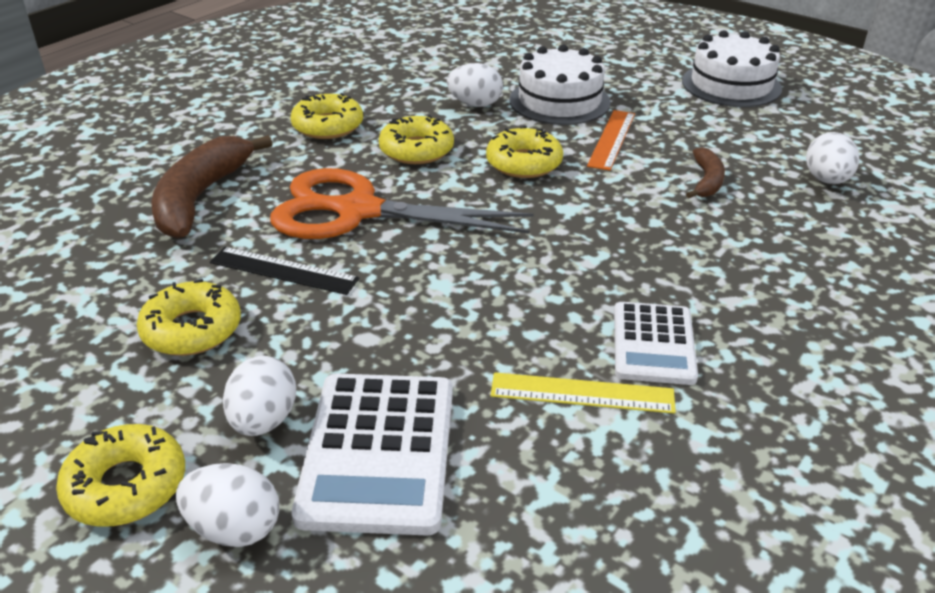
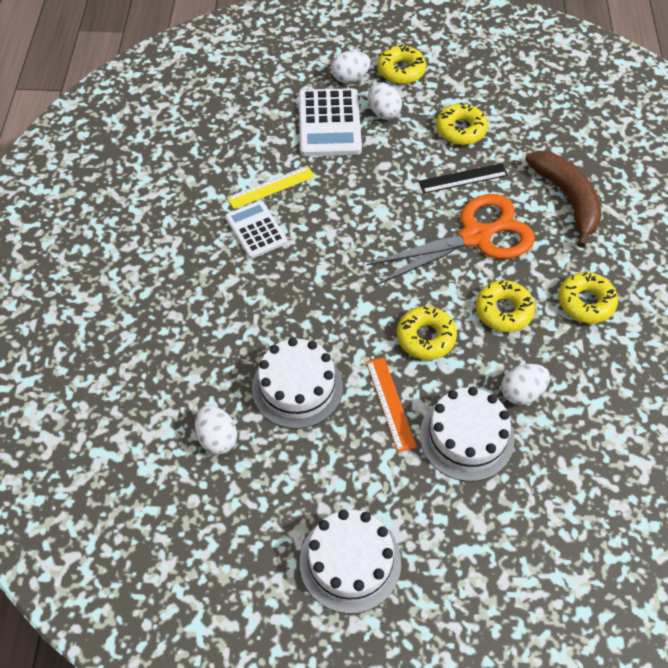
camera: 145 degrees right, 20 degrees up
white calculator [291,373,453,536] -> white calculator turned 150 degrees counterclockwise [299,88,362,156]
brown banana [686,147,725,198] -> white cake [252,338,343,429]

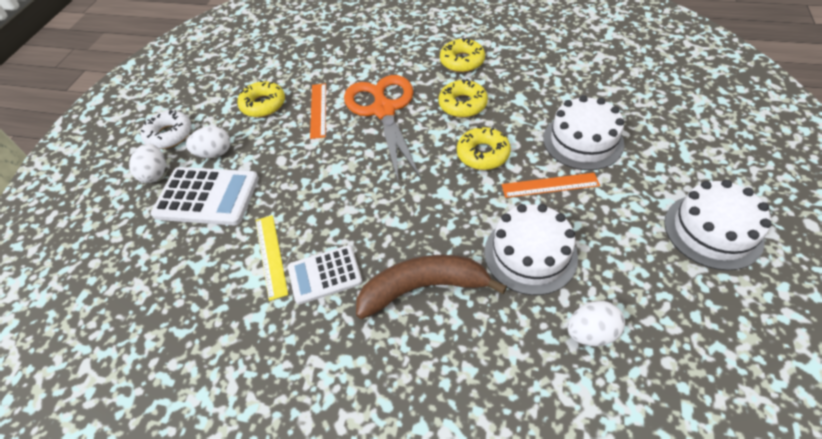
camera: 75 degrees left, 5 degrees down
yellow donut [377,45,426,84] -> white donut [141,110,192,149]
black ruler [418,163,508,194] -> orange ruler [310,83,326,139]
white egg [501,364,550,405] -> none
brown banana [525,151,602,248] -> brown banana moved to [356,255,507,319]

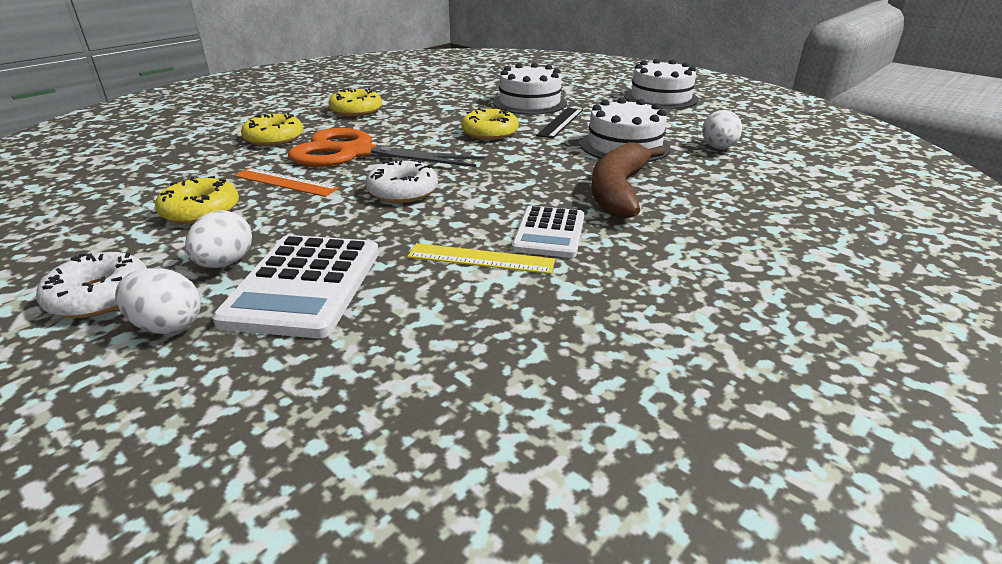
camera: 65 degrees left, 20 degrees down
white calculator [151,167,259,225] -> white calculator turned 150 degrees clockwise [212,235,379,338]
yellow donut [439,79,488,118] -> yellow donut moved to [241,113,303,146]
orange ruler [502,173,600,198] -> black ruler [536,108,583,138]
none -> white donut [366,159,438,203]

